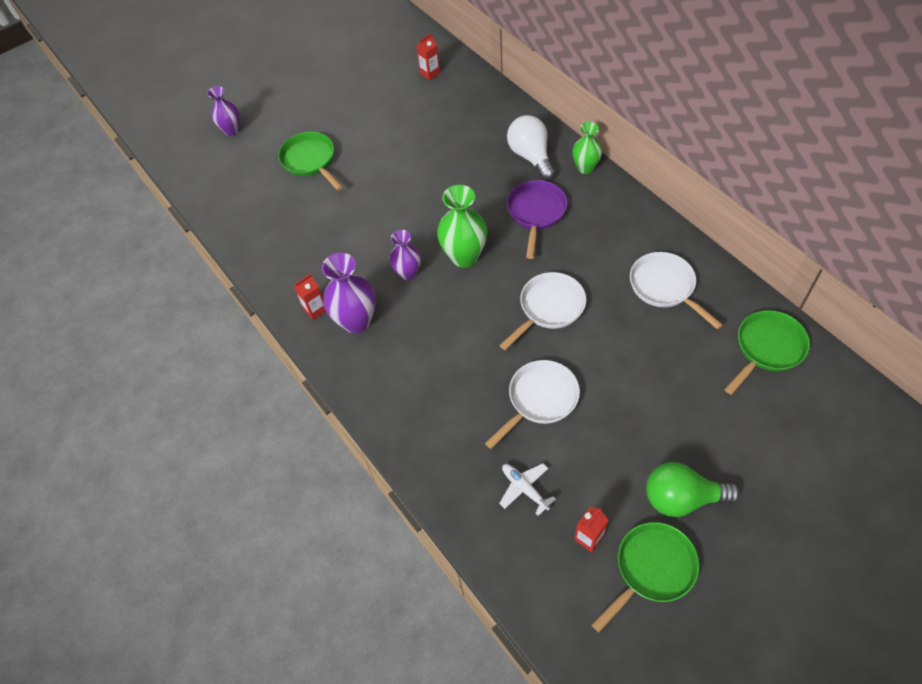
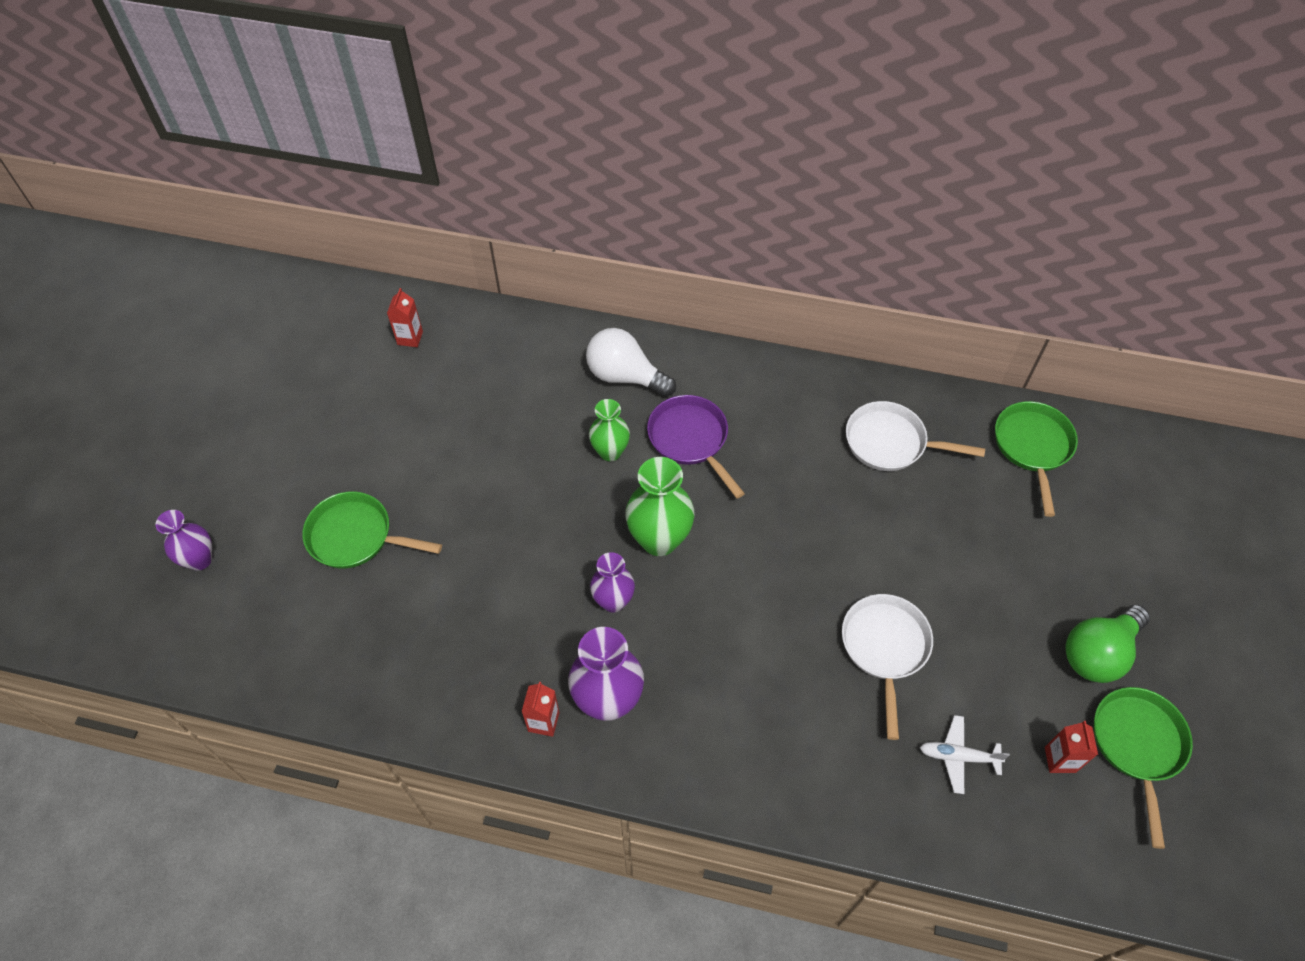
camera: 45 degrees left, 0 degrees up
white pan [499,272,586,350] -> none
green vase [572,122,602,174] -> green vase moved to [589,399,630,461]

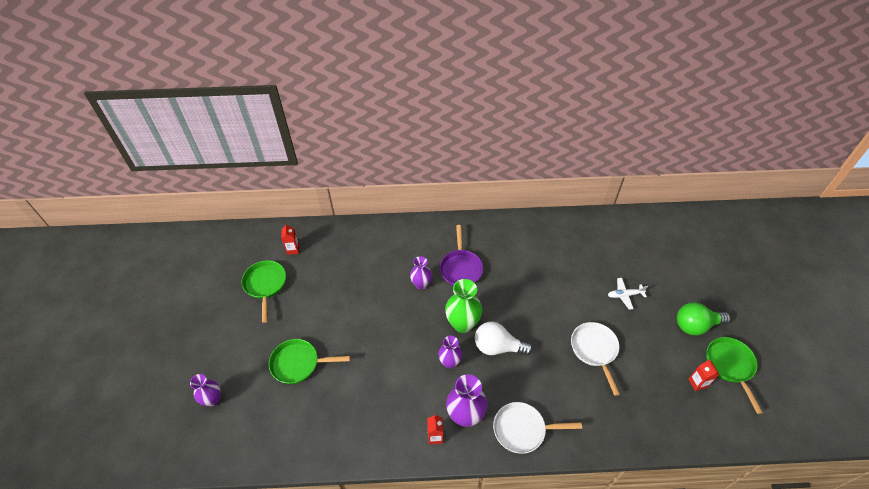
camera: 15 degrees left, 5 degrees down
white light bulb [586,328,676,397] -> white light bulb moved to [475,322,533,355]
green vase [589,399,630,461] -> purple vase [410,256,432,290]
purple pan [647,395,745,498] -> purple pan turned 135 degrees counterclockwise [440,225,483,286]
white pan [846,401,985,471] -> white pan moved to [493,402,582,454]
white plane [920,715,1010,794] -> white plane moved to [608,278,648,310]
green pan [995,401,1078,517] -> green pan moved to [241,260,286,323]
green light bulb [1066,605,1150,683] -> green light bulb turned 45 degrees clockwise [677,302,731,335]

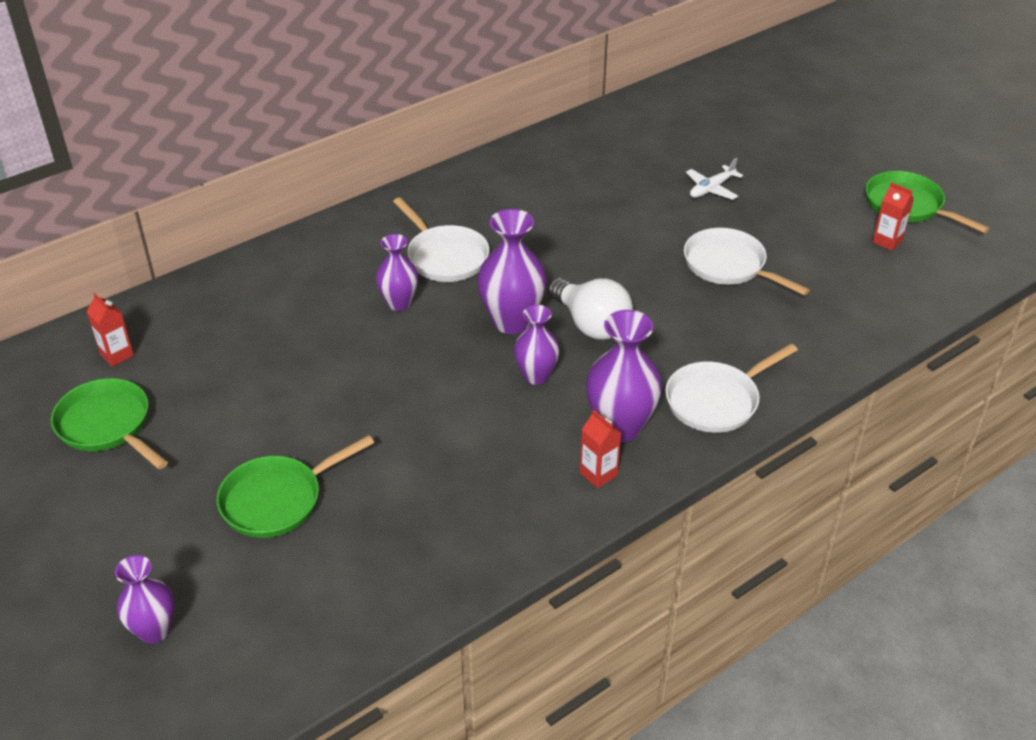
camera: 35 degrees left, 10 degrees down
purple pan [440,225,483,286] -> white pan [393,197,489,282]
green vase [445,279,482,333] -> purple vase [477,209,547,334]
white light bulb [475,322,533,355] -> white light bulb turned 105 degrees counterclockwise [548,278,633,340]
green light bulb [677,302,731,335] -> none

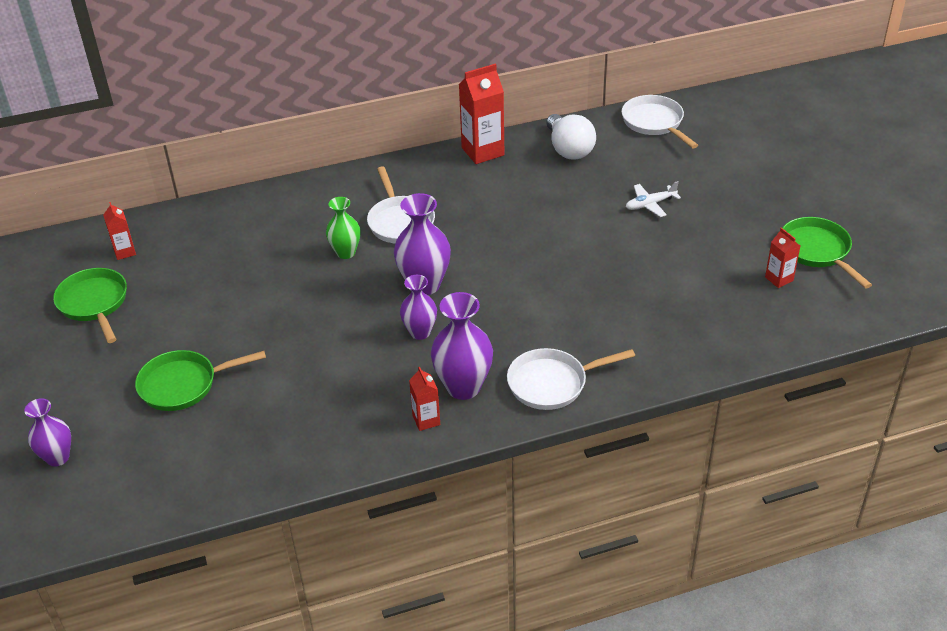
camera: 20 degrees right, 0 degrees up
purple vase [376,234,418,311] -> green vase [326,197,361,259]
white light bulb [548,278,633,340] -> white light bulb moved to [546,114,596,160]
white pan [684,228,810,296] -> white pan moved to [622,95,698,149]
none -> red carton [459,64,504,164]

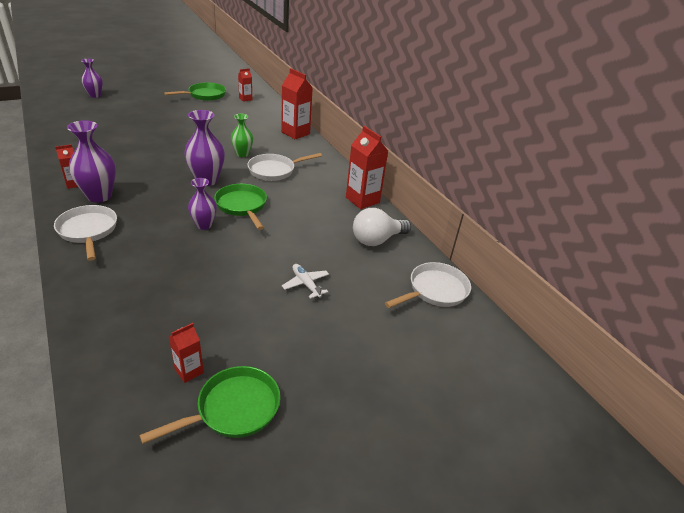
camera: 75 degrees right, 5 degrees down
green pan [135,350,266,411] -> green pan moved to [214,184,267,230]
purple vase [400,275,437,340] -> purple vase moved to [188,178,217,230]
none -> red carton [281,68,313,139]

